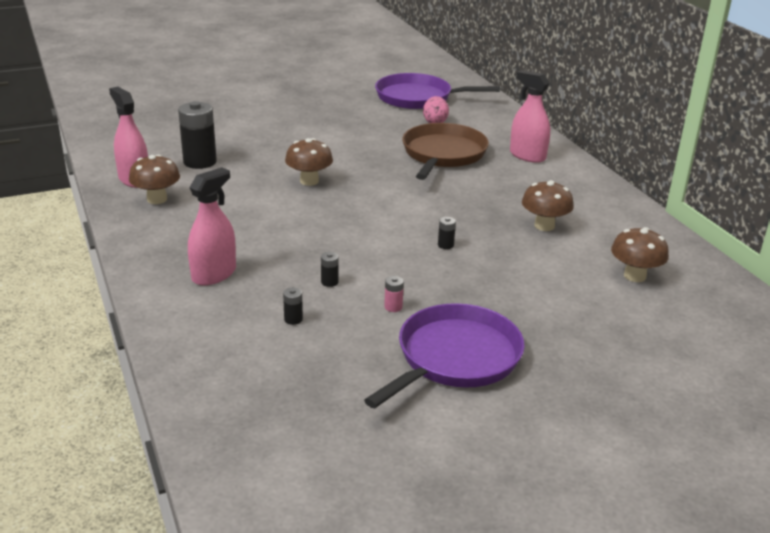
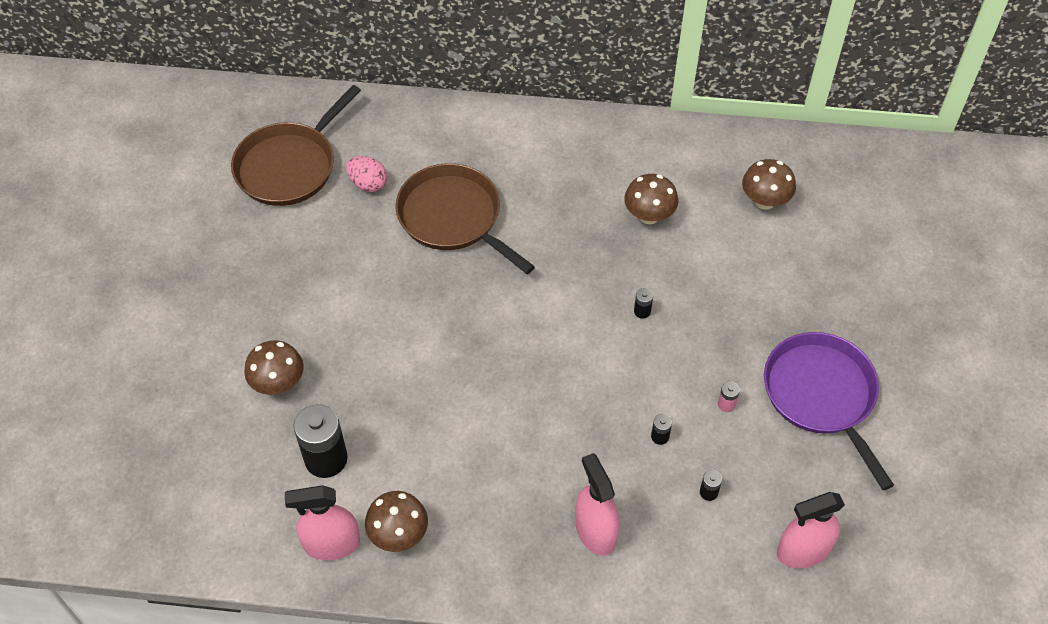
camera: 60 degrees left, 25 degrees up
brown mushroom [285,138,333,186] -> brown mushroom moved to [244,340,304,395]
purple pan [375,73,500,109] -> brown pan [231,85,361,206]
pink spray bottle [510,70,550,163] -> pink spray bottle moved to [777,492,845,568]

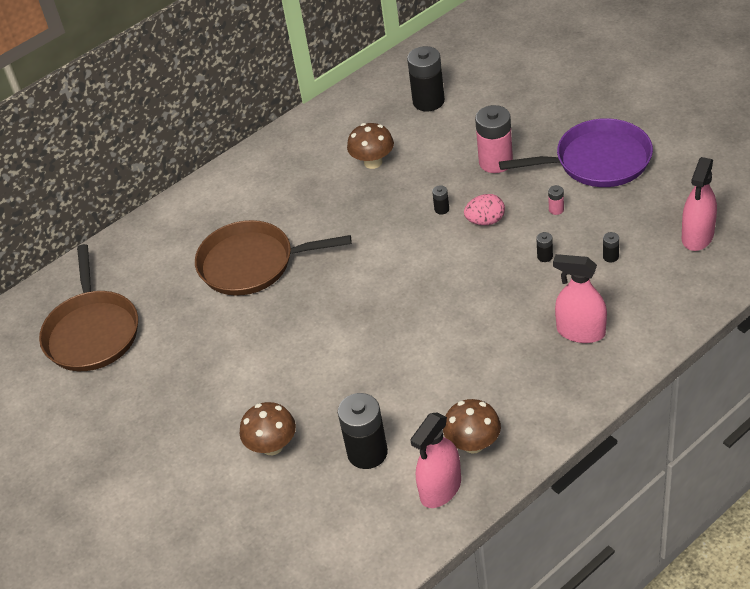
camera: 40 degrees left, 10 degrees down
pink egg [346,156,387,192] -> pink egg moved to [464,194,505,225]
brown mushroom [742,159,796,210] -> black battery [407,46,445,111]
purple pan [764,332,894,490] -> purple pan turned 150 degrees clockwise [499,118,653,187]
none -> pink battery [475,105,513,173]

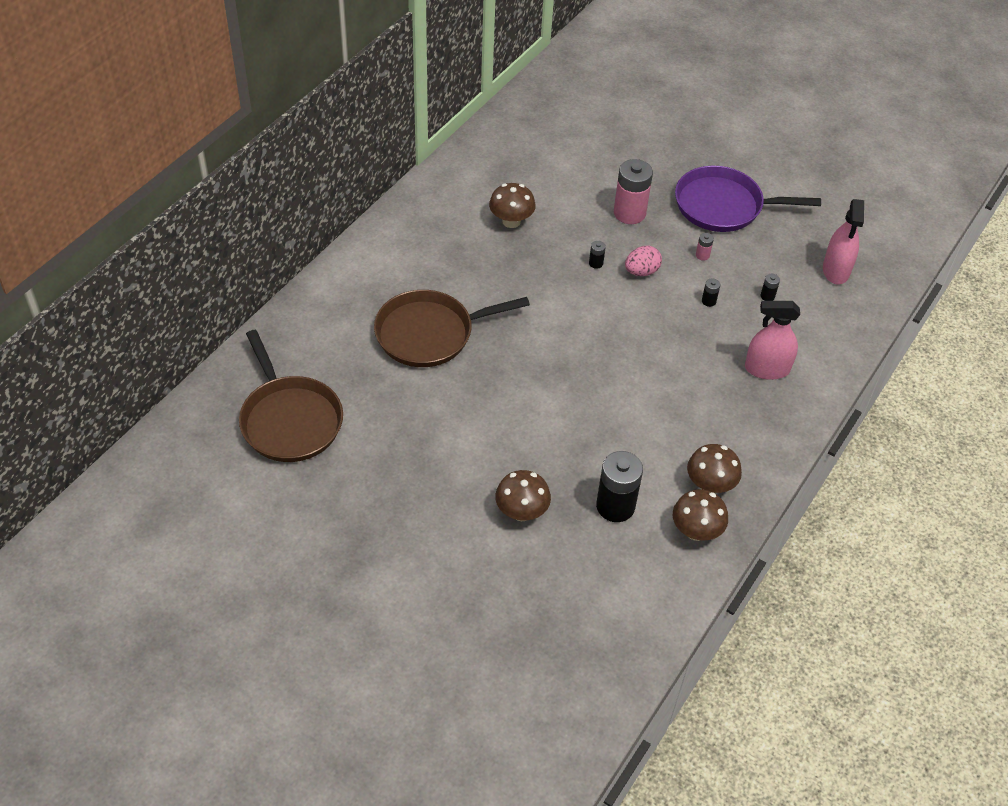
camera: 25 degrees left, 5 degrees up
black battery [407,46,445,111] -> none
pink spray bottle [410,413,461,508] -> brown mushroom [673,489,728,541]
purple pan [499,118,653,187] -> purple pan turned 150 degrees counterclockwise [675,166,821,232]

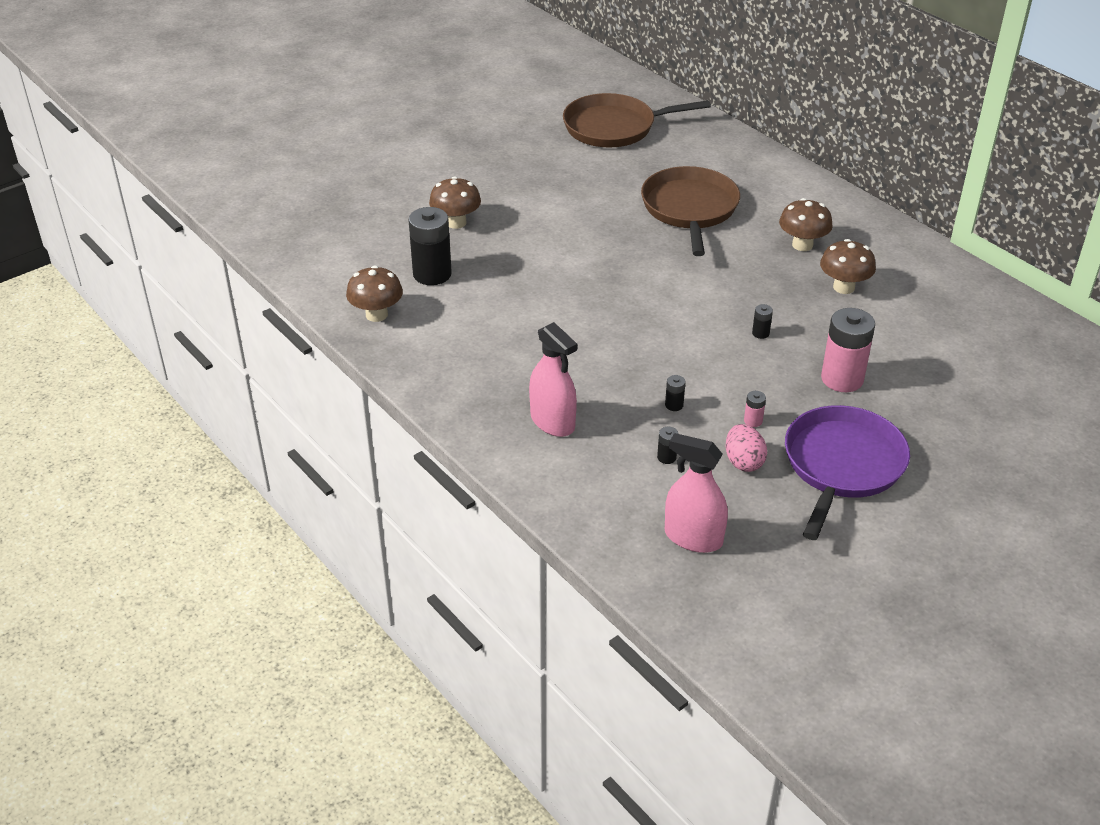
camera: 110 degrees right, 10 degrees down
pink egg [625,246,662,276] -> pink egg moved to [726,424,767,472]
brown mushroom [687,444,742,494] -> brown mushroom moved to [779,198,833,251]
pink spray bottle [745,301,800,380] -> pink spray bottle turned 120 degrees clockwise [529,322,577,437]

